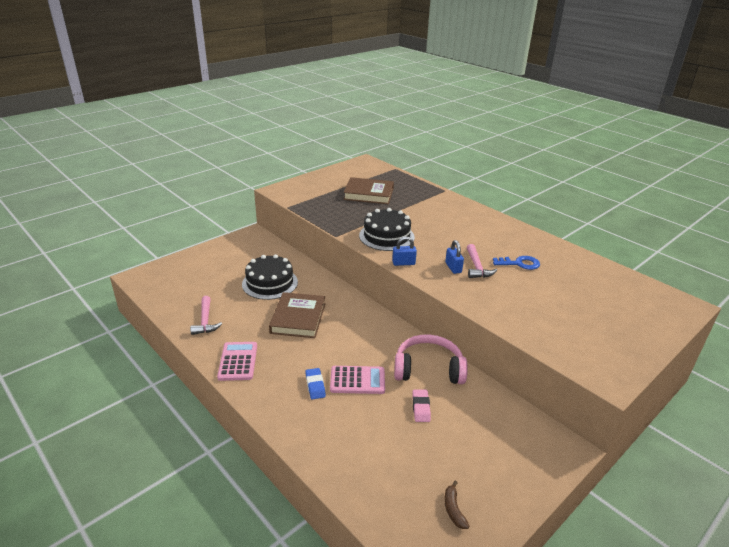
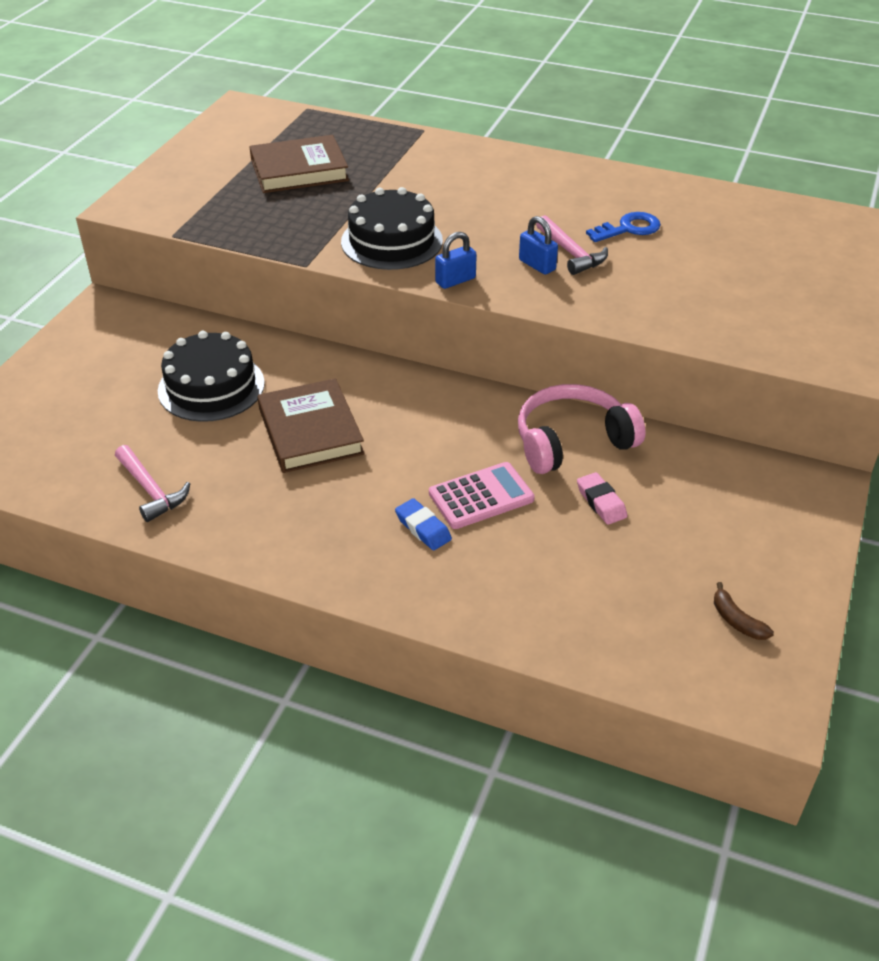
camera: 25 degrees left, 10 degrees up
pink calculator [217,342,257,381] -> none

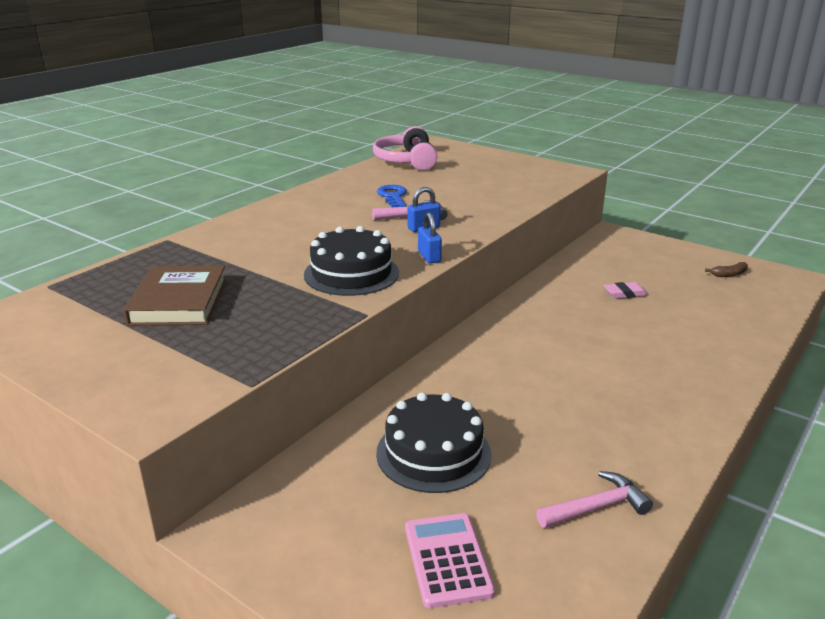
camera: 75 degrees left, 15 degrees down
brown book [257,378,365,473] -> none
blue eraser [395,498,452,550] -> none
pink calculator [429,462,535,529] -> pink calculator moved to [405,513,495,608]
pink headphones [518,384,646,474] -> pink headphones moved to [373,126,437,171]

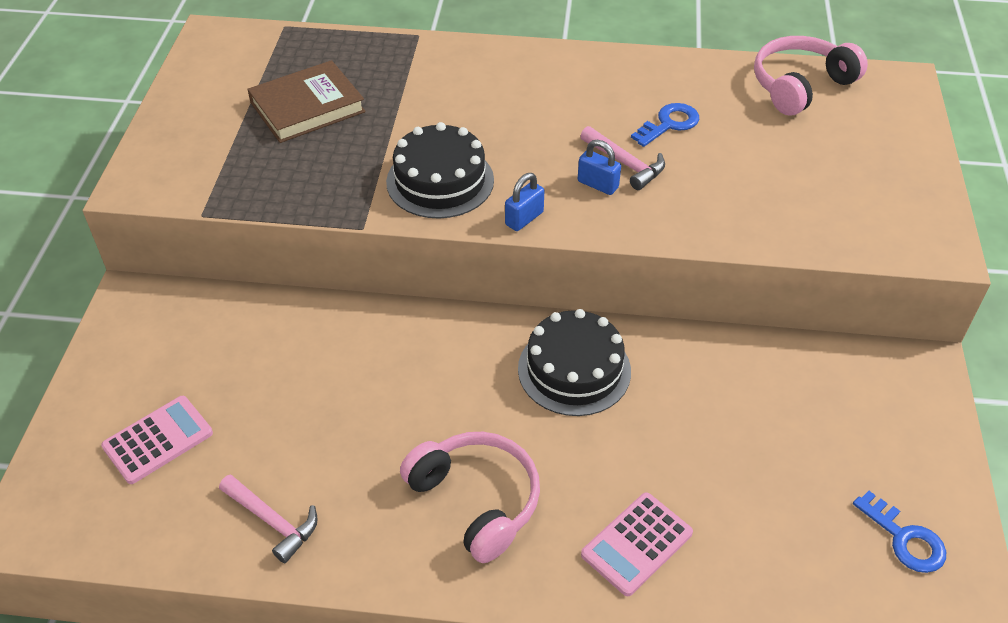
camera: 60 degrees right, 20 degrees up
black cake [376,393,492,493] -> black cake moved to [518,309,631,416]
pink eraser [604,282,648,299] -> none
brown banana [705,262,748,277] -> blue key [853,491,946,573]
none -> pink headphones [400,432,540,563]
none -> pink calculator [581,492,693,596]

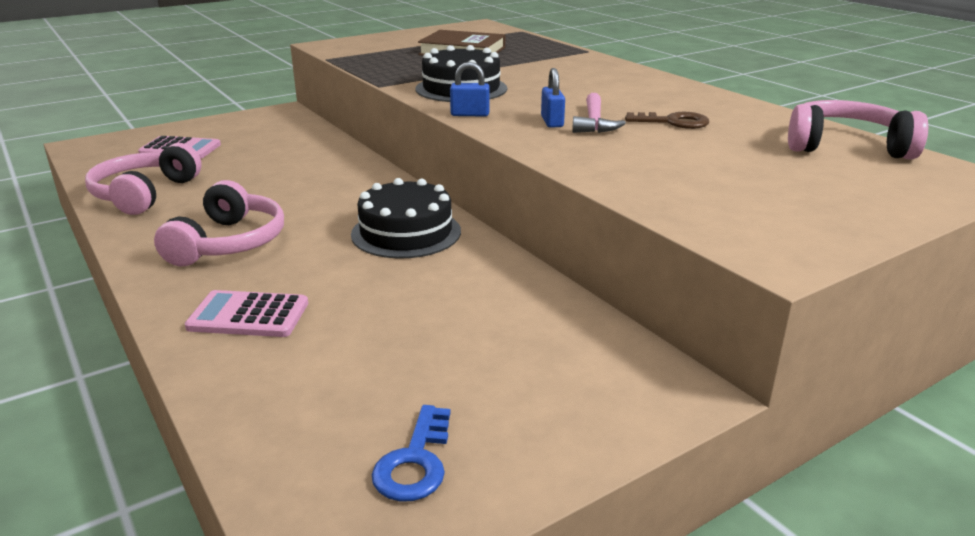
camera: 50 degrees right, 20 degrees down
pink hammer [219,474,318,563] -> pink headphones [85,143,202,215]
blue key [631,103,699,147] -> brown key [625,112,709,129]

